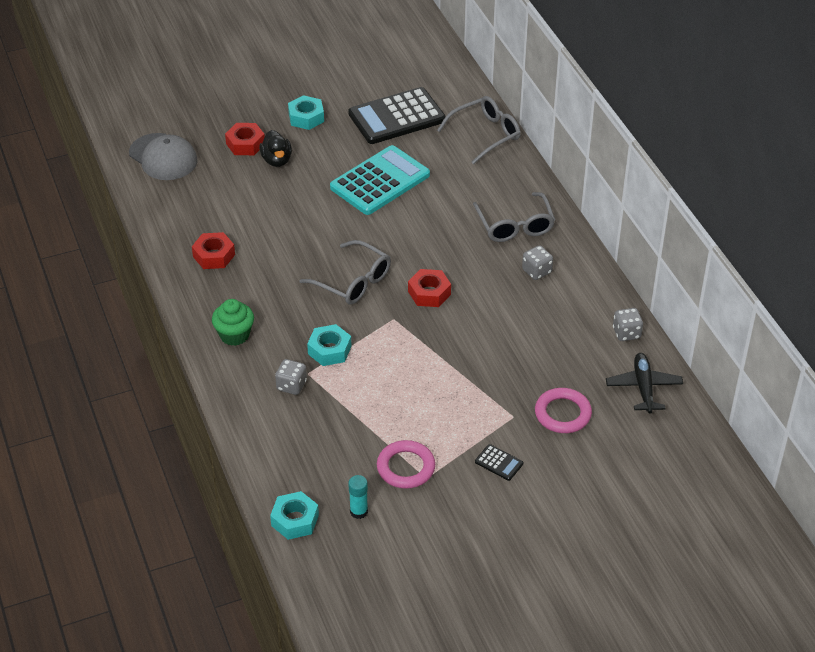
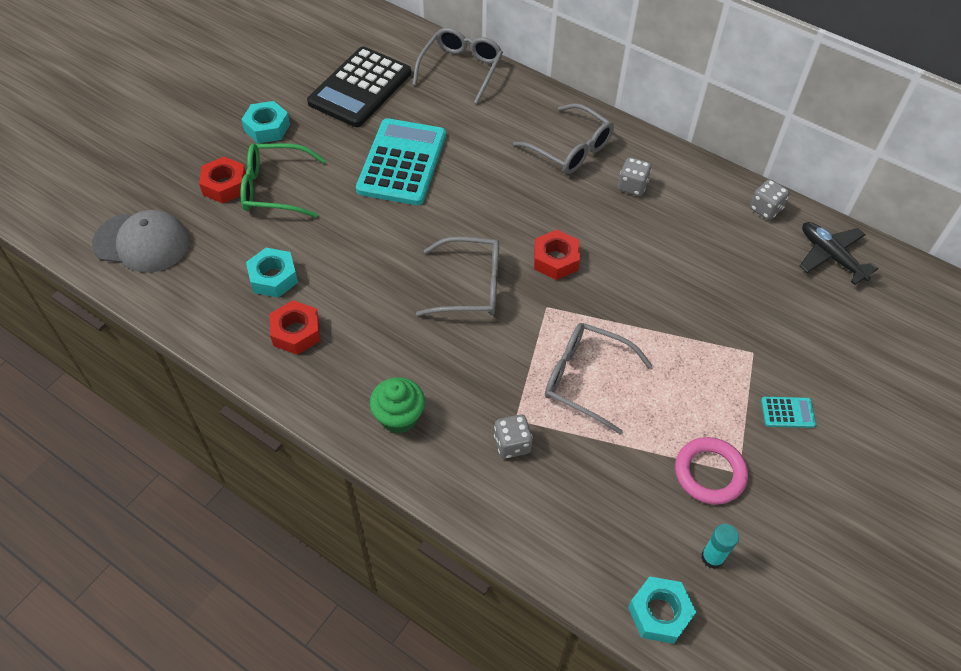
camera: 35 degrees left, 10 degrees up
black duck [259,130,292,167] -> green glasses [240,143,326,218]
turquoise nut [307,324,352,366] -> turquoise nut moved to [246,248,298,298]
black calculator [475,444,523,481] -> turquoise calculator [761,397,816,428]
pink ring [535,388,592,433] -> none
none -> grey glasses [545,323,653,434]

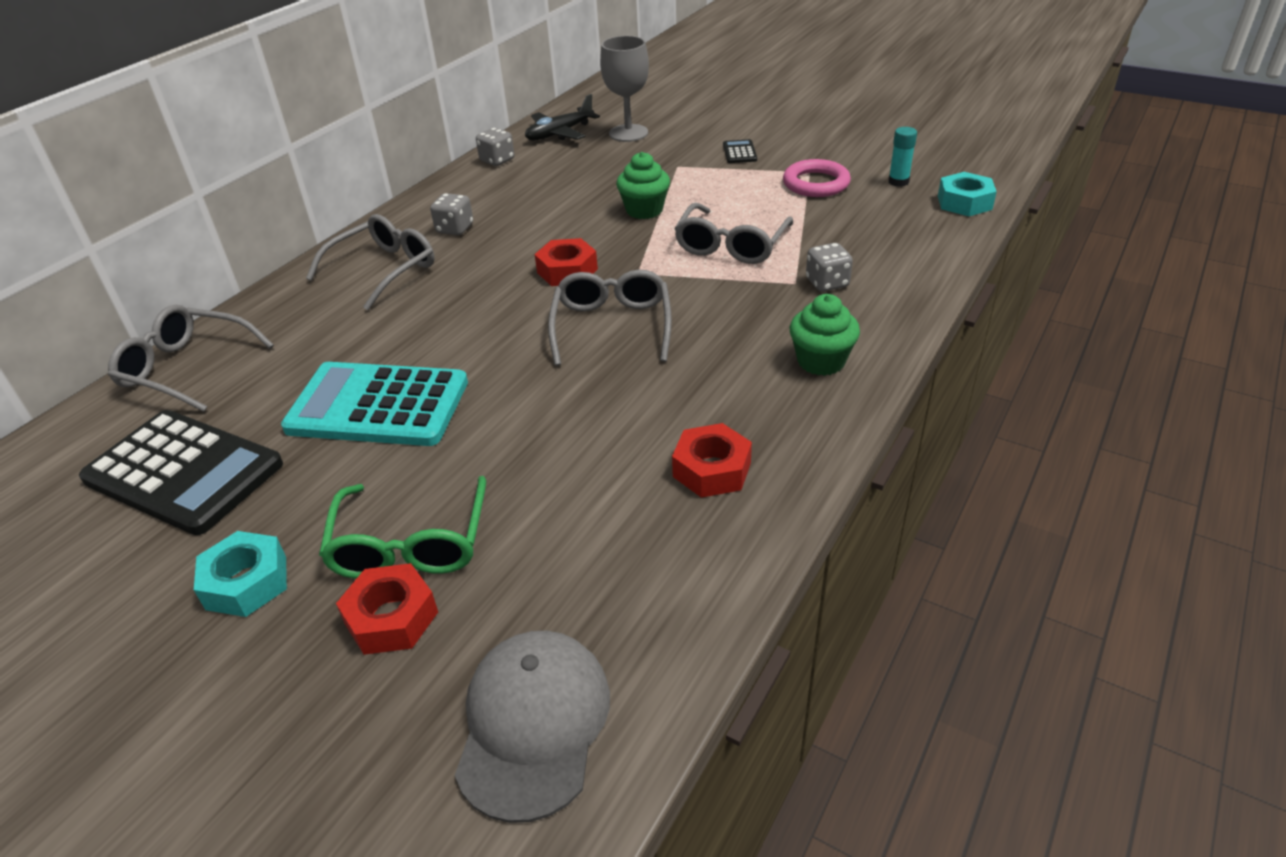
camera: 90 degrees left, 15 degrees down
turquoise nut [246,248,298,298] -> none
turquoise calculator [761,397,816,428] -> black calculator [723,139,757,163]
none -> grey goblet [600,36,649,142]
none -> green cupcake [616,152,670,219]

